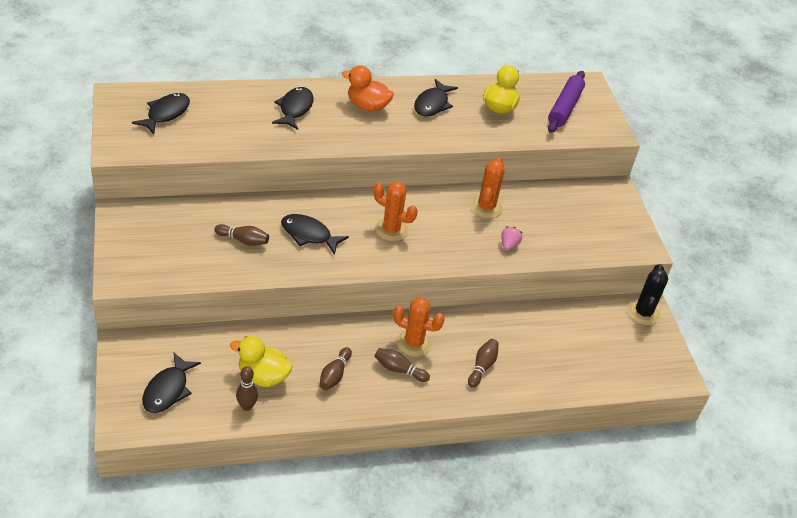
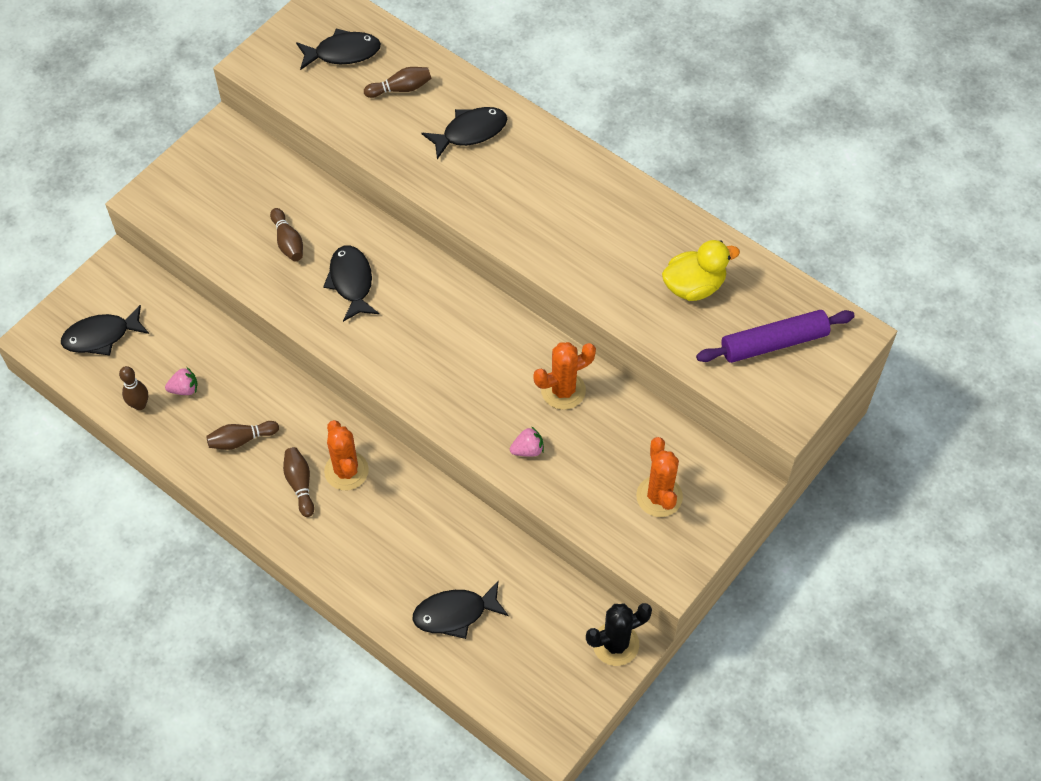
camera: 55 degrees right, 15 degrees up
yellow duck [230,336,293,387] -> pink strawberry [165,367,198,395]
orange duck [342,65,394,111] -> none
orange cactus [374,181,418,241] -> orange cactus moved to [636,437,683,517]
black fish [414,79,458,117] -> black fish moved to [413,581,509,639]
brown bowling pin [468,339,499,388] -> brown bowling pin moved to [364,67,431,98]

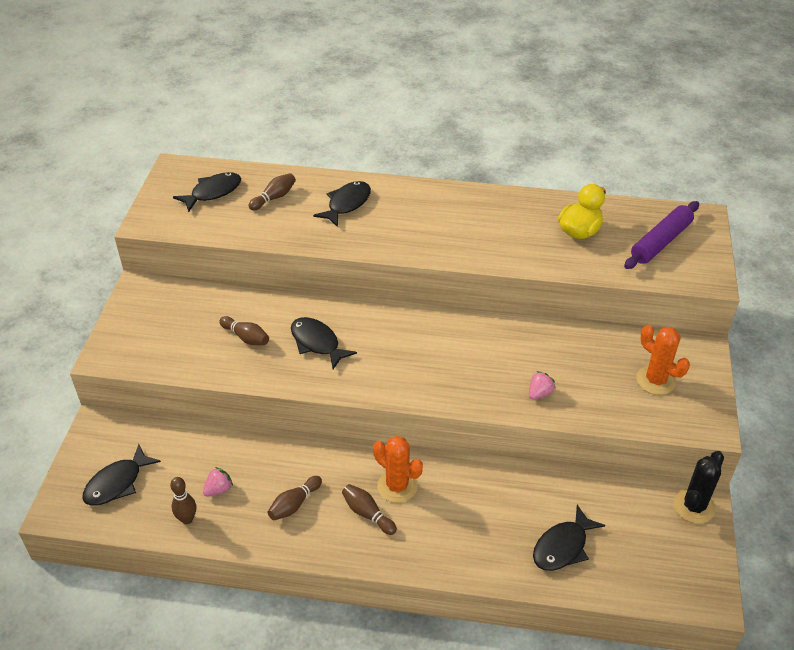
camera: 30 degrees left, 15 degrees down
orange cactus [533,342,596,410] -> none

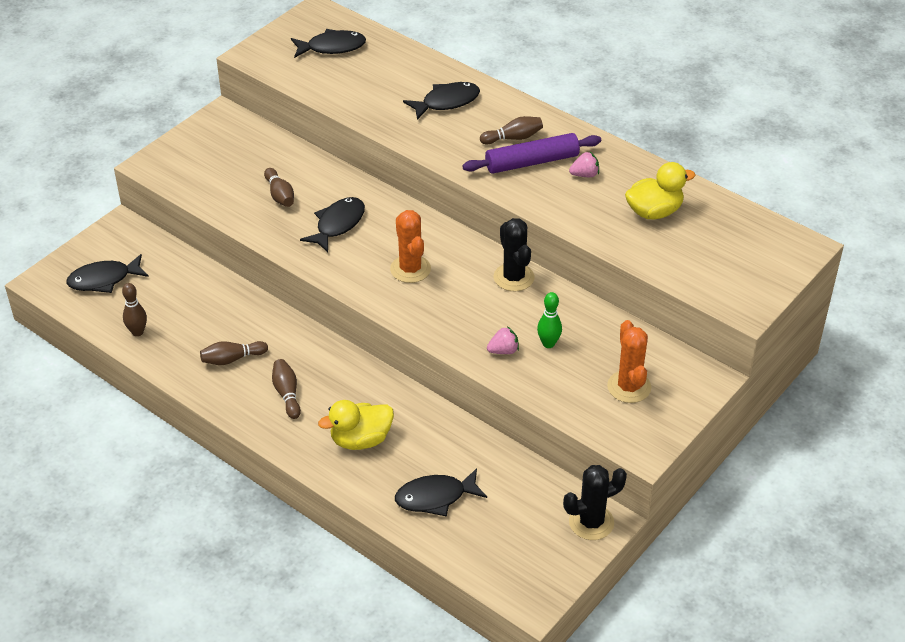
camera: 30 degrees right, 0 degrees up
pink strawberry [203,467,233,497] -> pink strawberry moved to [569,152,599,177]
brown bowling pin [248,173,296,211] -> brown bowling pin moved to [480,116,543,144]
black fish [291,317,357,369] -> black fish turned 45 degrees clockwise [300,197,365,252]
orange cactus [373,436,423,503] -> orange cactus moved to [390,210,431,283]
purple rolling pin [624,201,699,269] -> purple rolling pin moved to [462,133,601,174]
none -> yellow duck [318,400,394,450]
none -> black cactus [494,218,534,291]
none -> green bowling pin [537,292,562,348]

